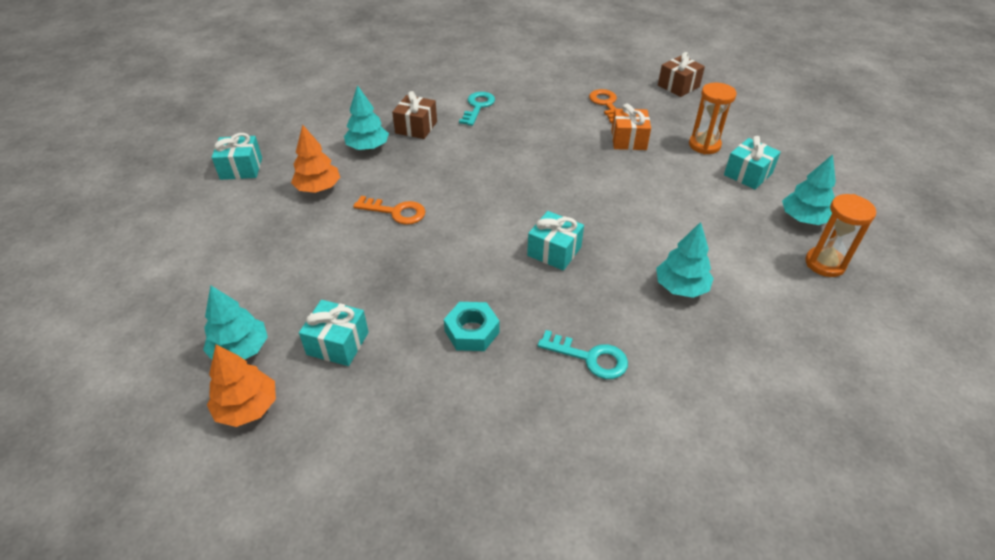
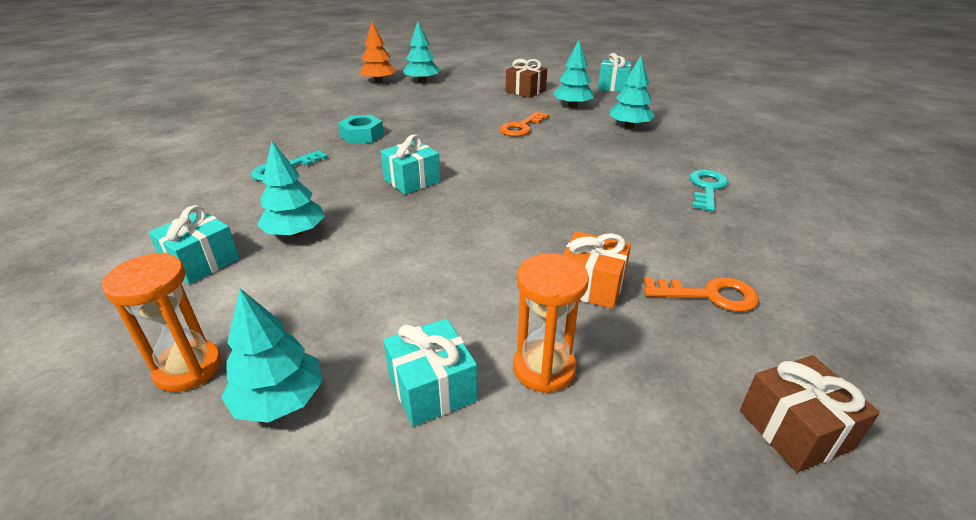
camera: 110 degrees right, 10 degrees down
orange tree [291,124,340,193] -> turquoise tree [553,40,594,108]
turquoise gift [299,300,369,366] -> turquoise gift moved to [148,205,240,284]
brown gift [392,91,437,139] -> brown gift moved to [506,59,547,98]
turquoise key [459,92,495,126] -> turquoise key turned 105 degrees counterclockwise [689,170,728,212]

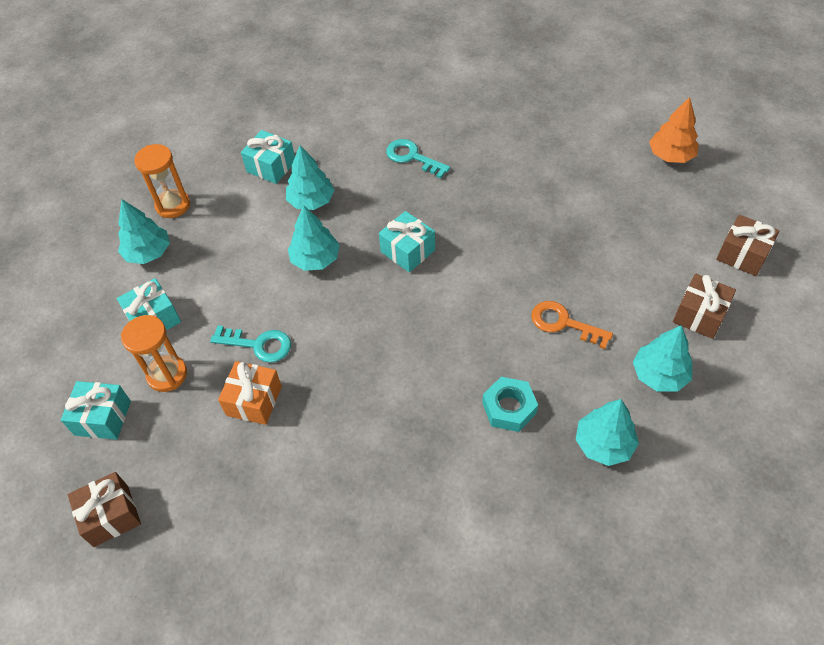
camera: 85 degrees right, 20 degrees up
turquoise nut [338,115,384,144] -> turquoise nut moved to [482,377,538,432]
turquoise tree [403,21,440,83] -> turquoise tree moved to [288,205,340,271]
turquoise gift [598,53,632,92] -> turquoise gift moved to [61,381,131,440]
orange key [643,277,759,312] -> none
turquoise key [689,170,728,212] -> turquoise key moved to [210,326,291,363]
none -> brown gift [716,215,780,276]

